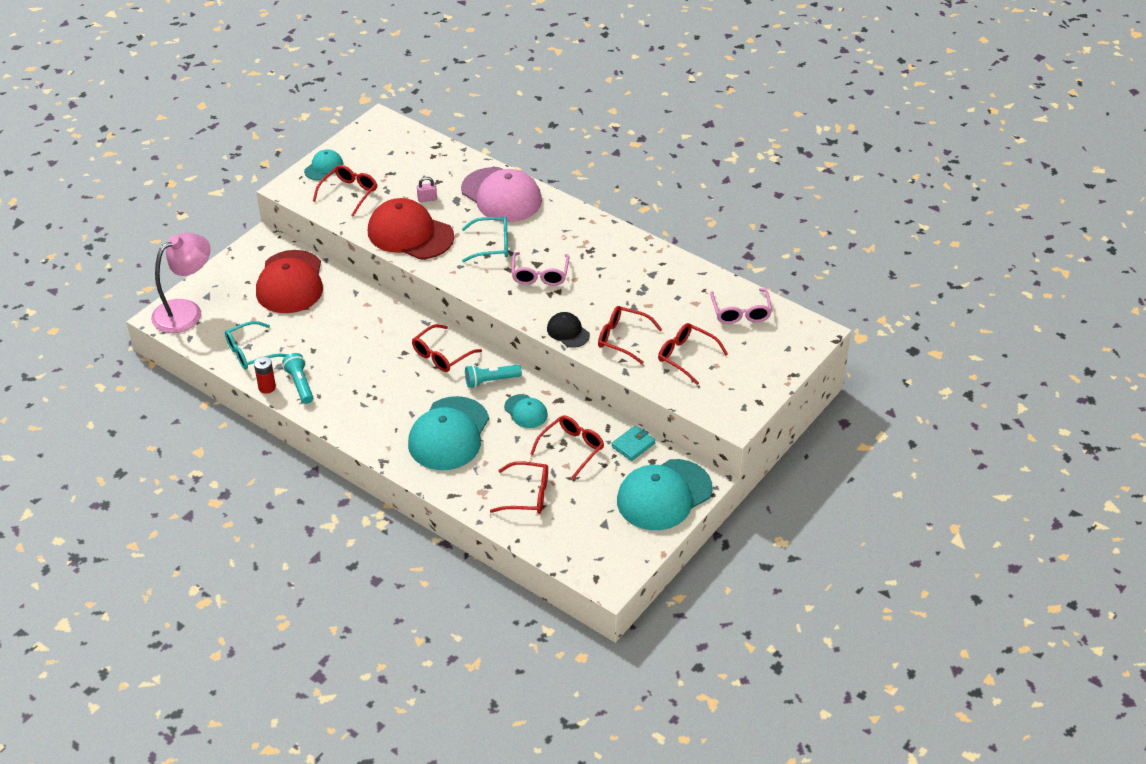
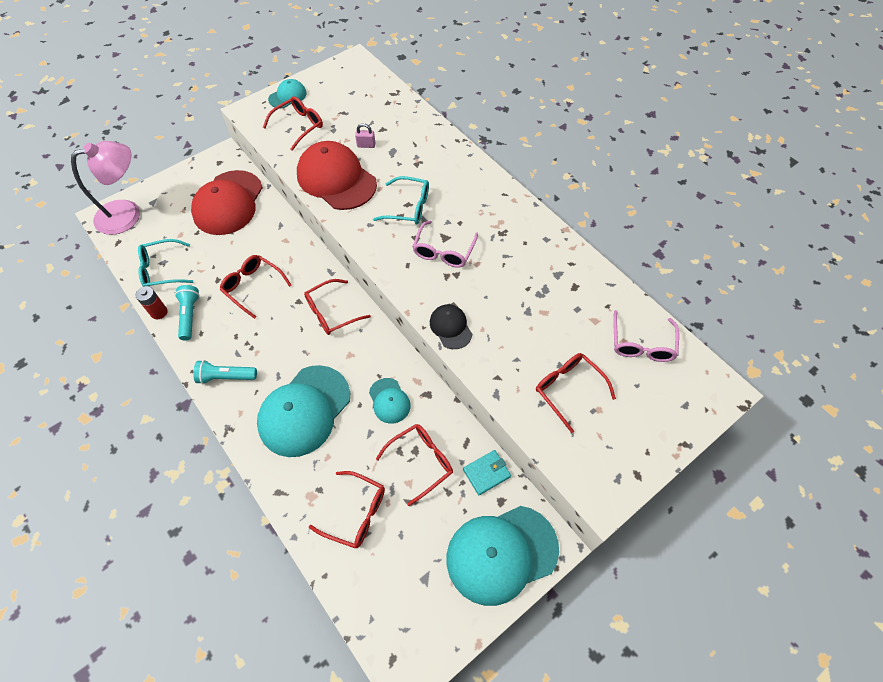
camera: 15 degrees right, 15 degrees up
pink cap [461,167,542,222] -> none
turquoise flashlight [465,365,522,388] -> turquoise flashlight moved to [193,360,257,384]
red glasses [598,306,663,364] -> red glasses moved to [220,255,292,319]

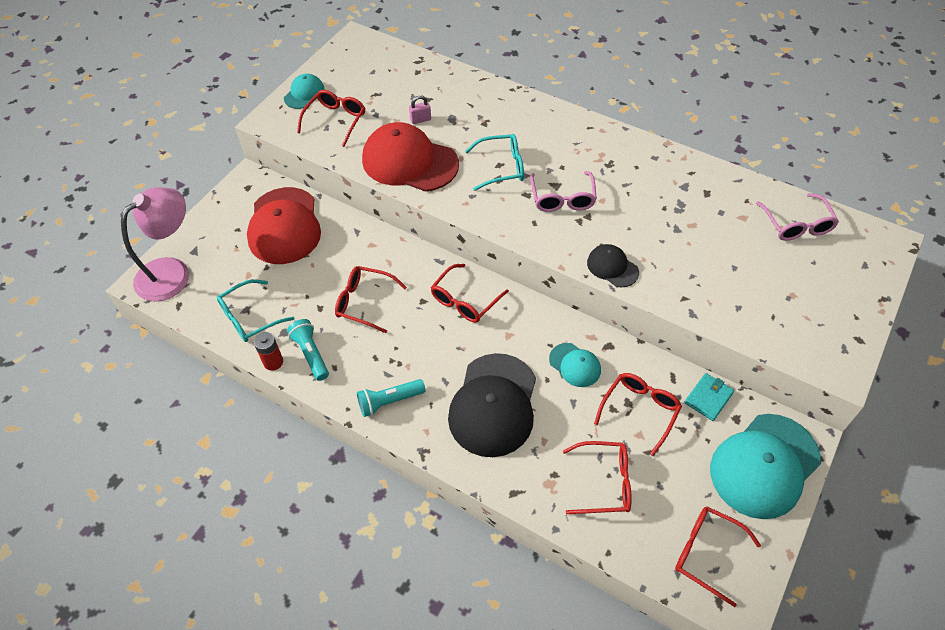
camera: 20 degrees left, 5 degrees down
turquoise cap [257,365,350,457] -> black cap [448,353,536,457]
red glasses [536,353,616,433] -> red glasses moved to [675,506,761,607]

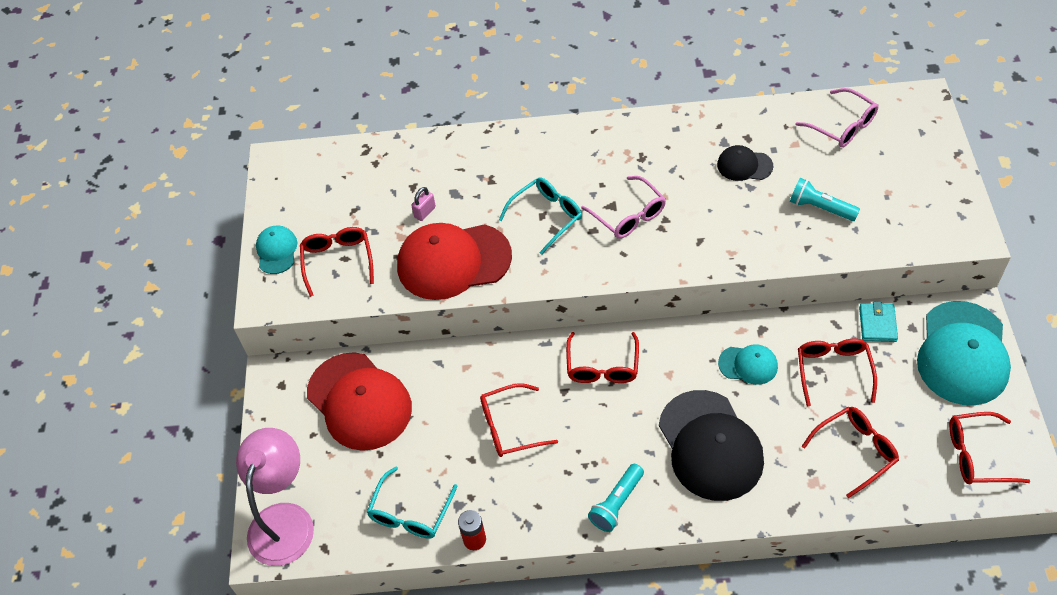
camera: 30 degrees left, 0 degrees up
turquoise flashlight [287,319,329,381] -> turquoise flashlight moved to [790,178,860,221]
black cap [587,244,639,288] -> black cap moved to [717,145,773,181]

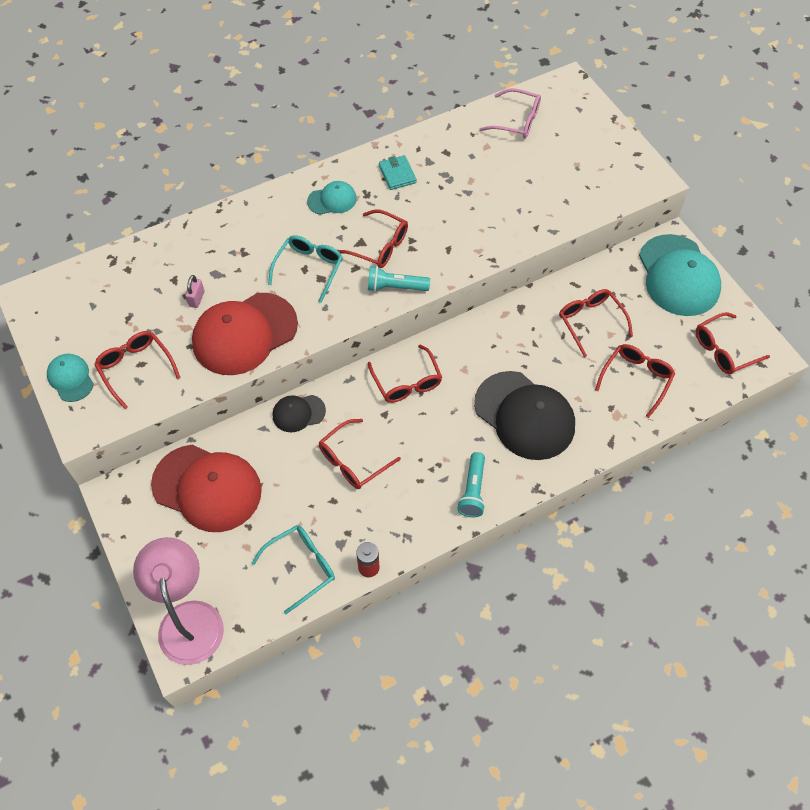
camera: 30 degrees left, 5 degrees up
turquoise glasses [367,466,458,539] -> turquoise glasses turned 120 degrees counterclockwise [252,525,335,614]
pink glasses [581,176,666,239] -> red glasses [338,209,408,268]
black cap [717,145,773,181] -> black cap moved to [273,395,326,432]
turquoise cap [718,344,778,385] -> turquoise cap moved to [307,181,357,215]
turquoise flashlight [790,178,860,221] -> turquoise flashlight moved to [368,266,430,292]
turquoise wallet [859,302,898,342] -> turquoise wallet moved to [379,155,417,190]

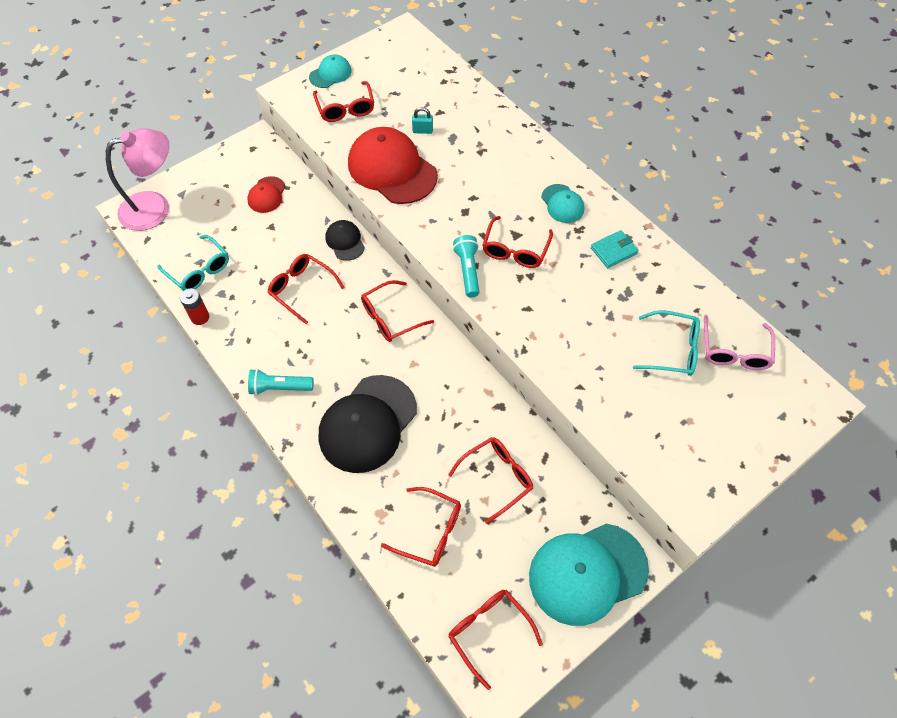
camera: 80 degrees right, 0 degrees up
red glasses [94,331,181,409] -> red glasses turned 120 degrees clockwise [313,81,374,122]
red cap [151,444,262,532] -> red cap [248,176,286,213], size x0.50
pink padlock [185,275,204,308] -> turquoise padlock [412,107,433,134]
turquoise glasses [268,235,343,303] -> turquoise glasses moved to [633,310,700,376]

